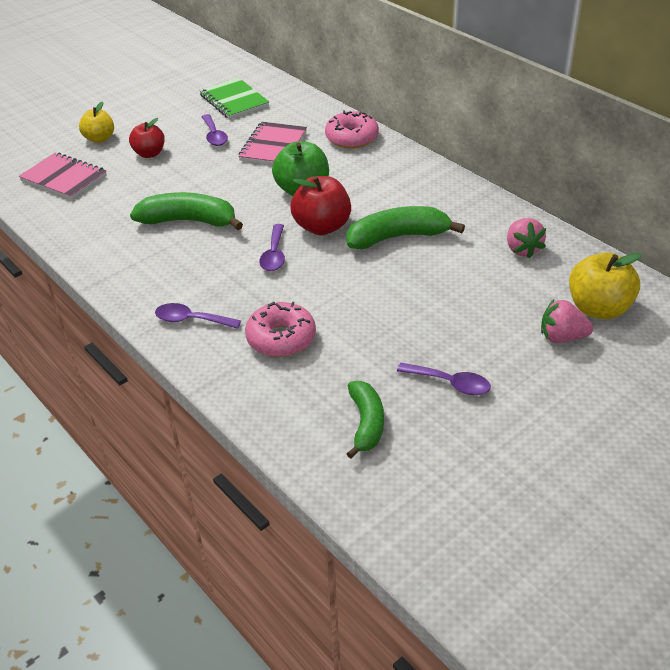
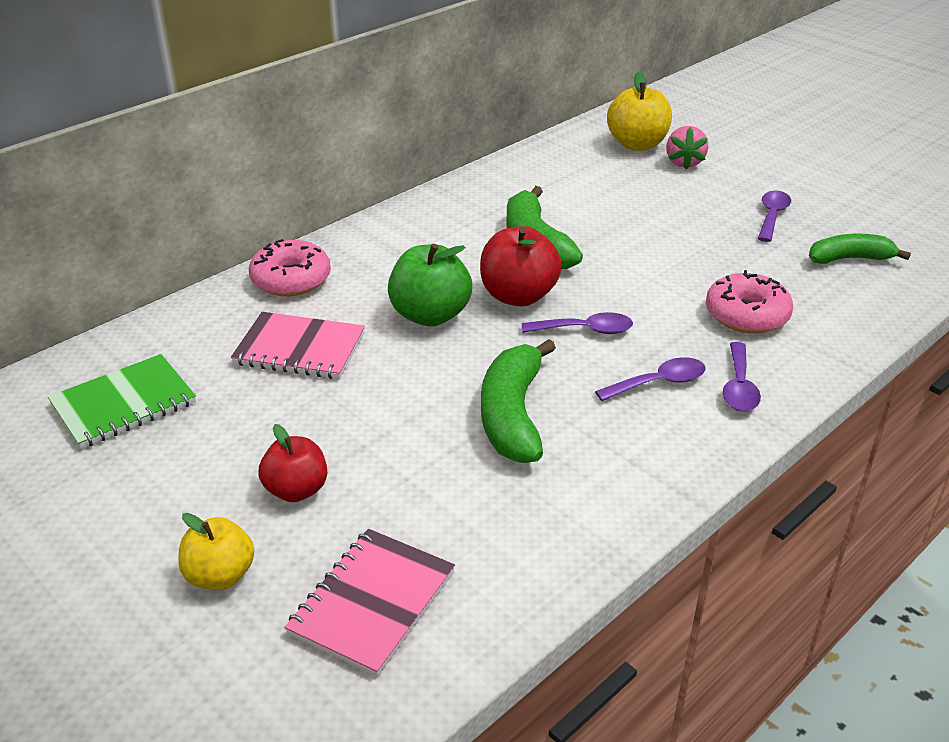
camera: 95 degrees left, 5 degrees down
purple spoon [202,114,228,146] -> purple spoon moved to [595,357,706,401]
pink strawberry [507,218,546,259] -> none

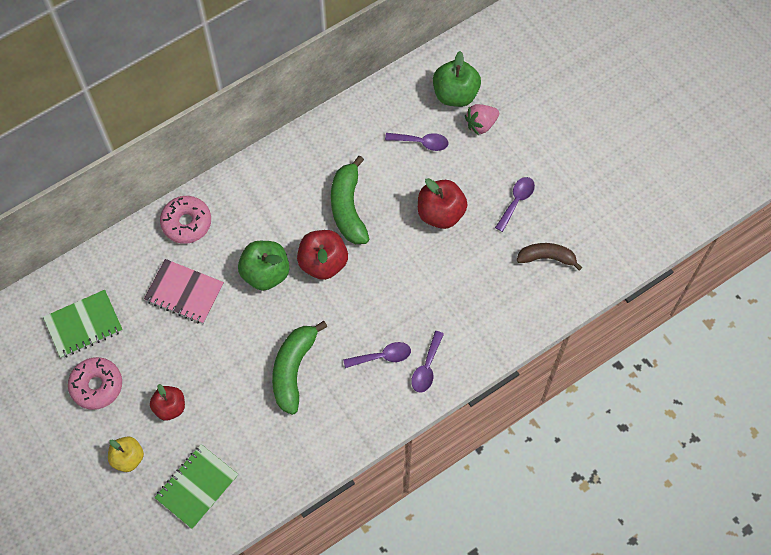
camera: 10 degrees right, 30 degrees up
pink notebook [285,529,455,677] -> green notebook [154,444,238,529]
purple spoon [522,312,633,334] -> purple spoon moved to [385,133,449,151]
yellow apple [607,72,672,151] -> green apple [433,51,481,107]
pink strawberry [666,126,708,169] -> pink strawberry turned 45 degrees clockwise [465,104,499,135]
pink donut [706,270,793,333] -> pink donut moved to [68,357,122,410]
green banana [809,233,911,264] -> brown banana [517,243,582,271]
none -> red apple [418,178,468,229]

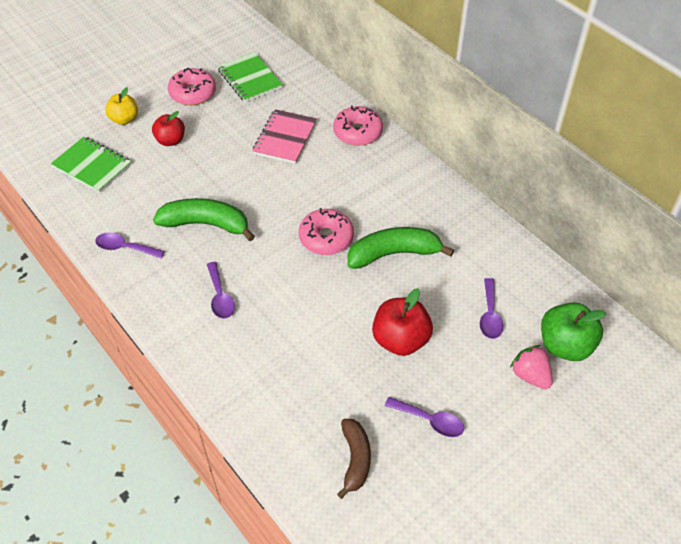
camera: 85 degrees right, 15 degrees down
green apple [238,241,289,290] -> none
red apple [297,230,348,280] -> pink donut [299,208,354,255]
purple spoon [411,331,444,393] -> purple spoon moved to [95,232,165,258]

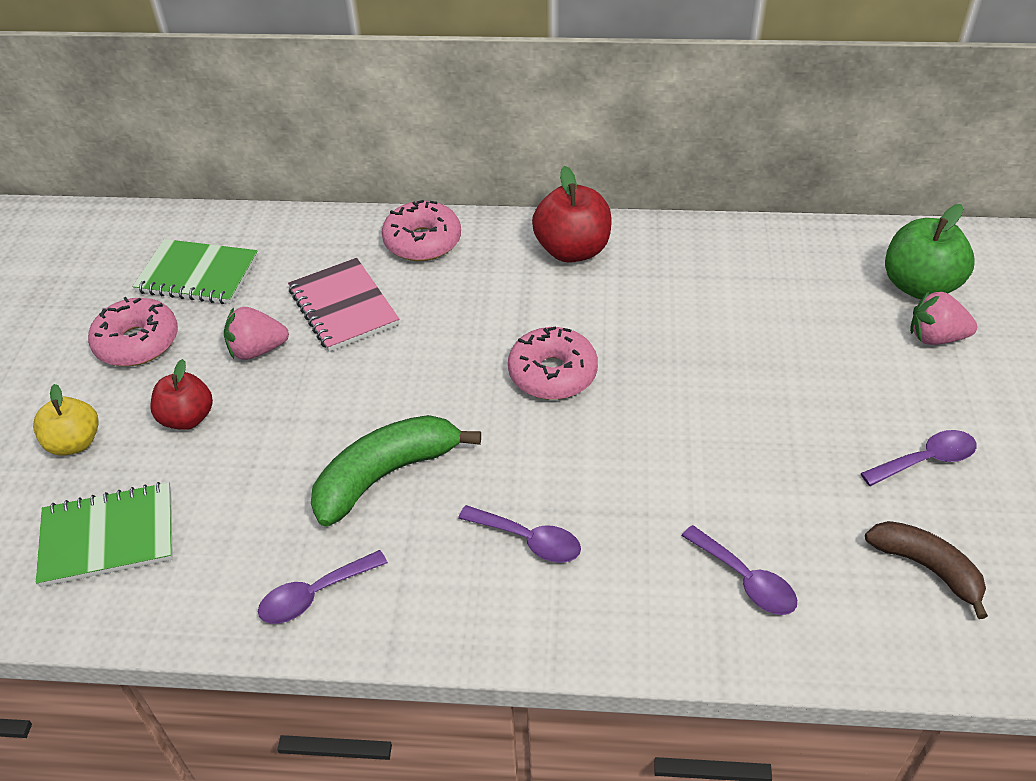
camera: 45 degrees left, 5 degrees down
green banana [348,227,454,269] -> none
red apple [372,288,433,356] -> red apple moved to [532,166,612,263]
purple spoon [480,278,503,339] -> purple spoon moved to [682,525,797,615]
none -> pink strawberry [224,307,289,360]

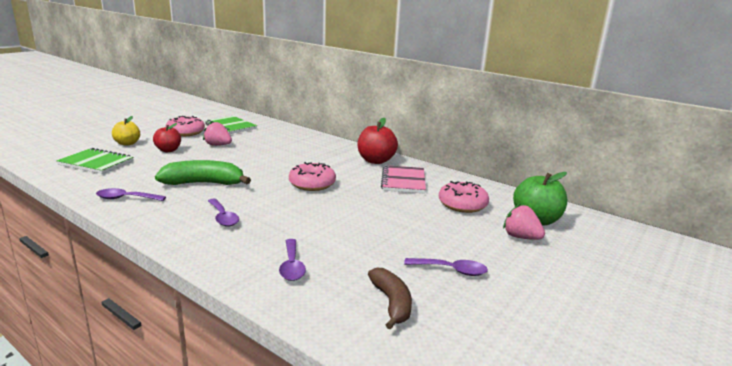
camera: 30 degrees right, 25 degrees down
pink notebook [288,258,399,352] -> pink notebook moved to [381,165,426,194]
pink donut [382,200,461,261] -> pink donut moved to [439,181,489,213]

